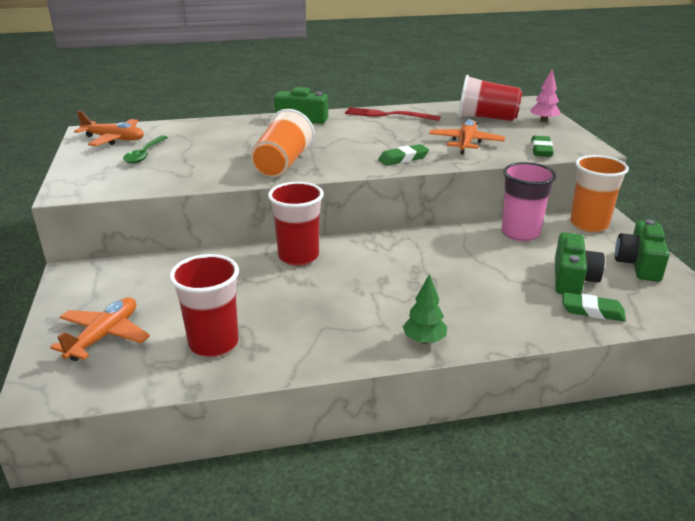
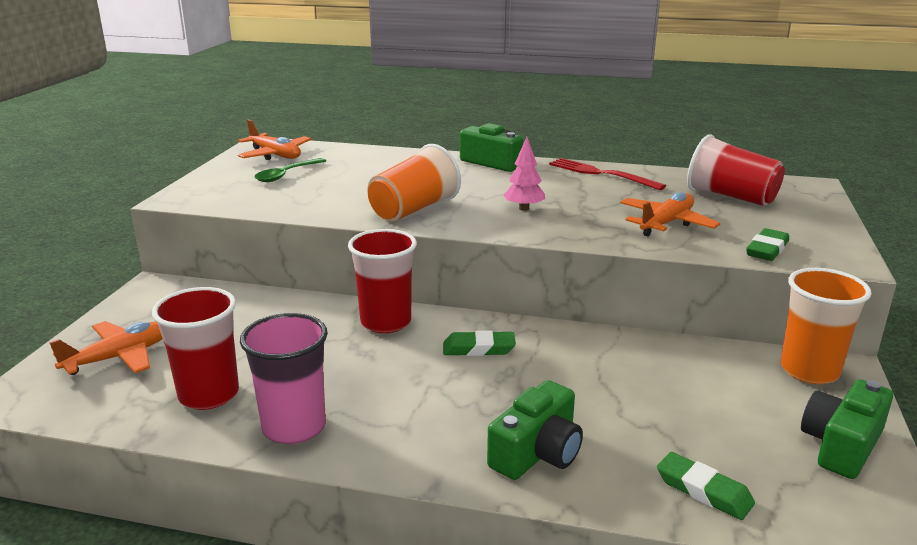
camera: 25 degrees right, 5 degrees down
green eraser [378,144,429,166] -> green eraser moved to [443,330,516,356]
green tree [403,274,447,344] -> none
pink cup [501,162,557,241] -> pink cup moved to [240,313,328,444]
pink tree [530,69,560,122] -> pink tree moved to [503,137,545,211]
green camera [555,232,605,295] -> green camera moved to [487,380,583,480]

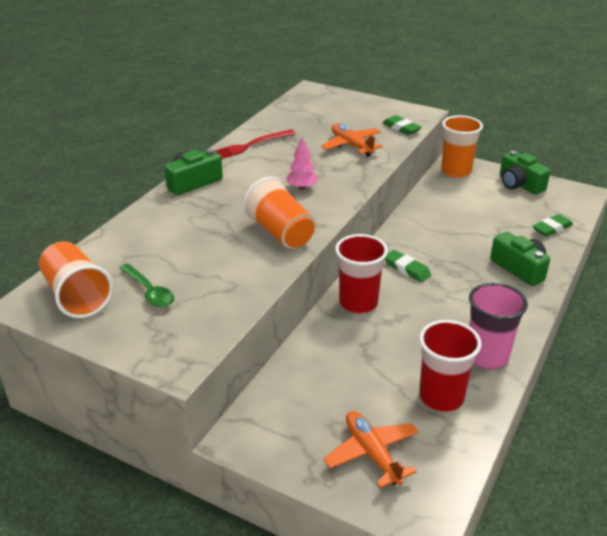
camera: 75 degrees left, 10 degrees up
orange plane [237,120,311,160] -> orange cup [39,241,113,318]
green eraser [443,330,516,356] -> green eraser turned 60 degrees counterclockwise [385,250,431,282]
red cup [687,134,785,206] -> none

